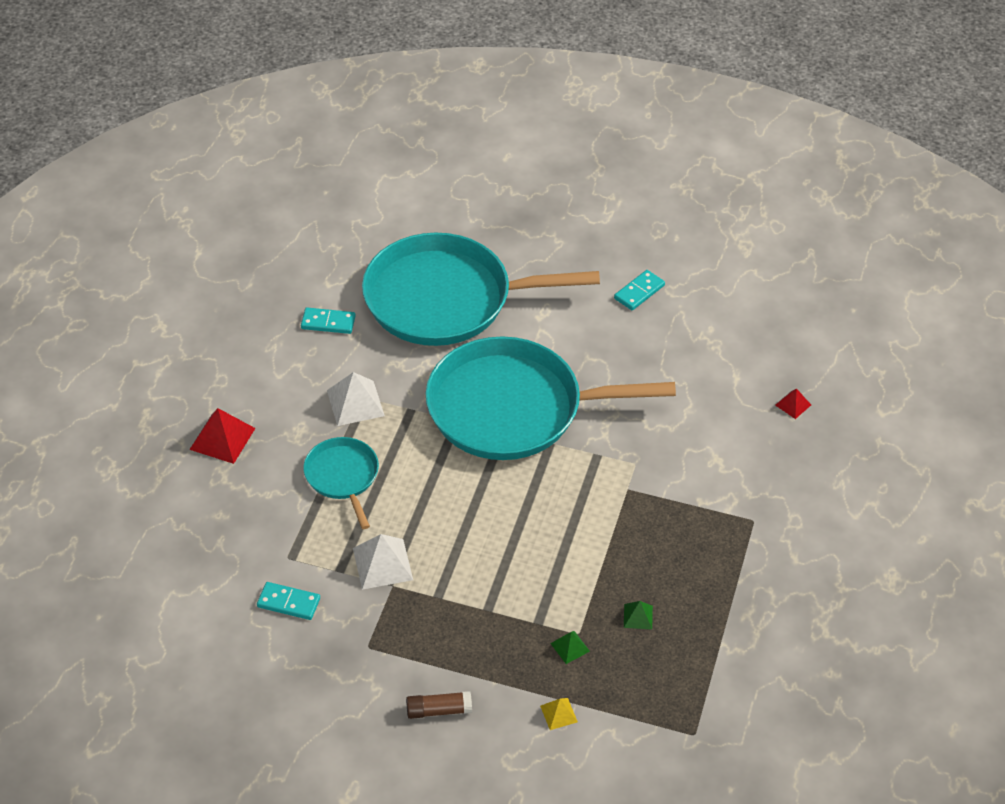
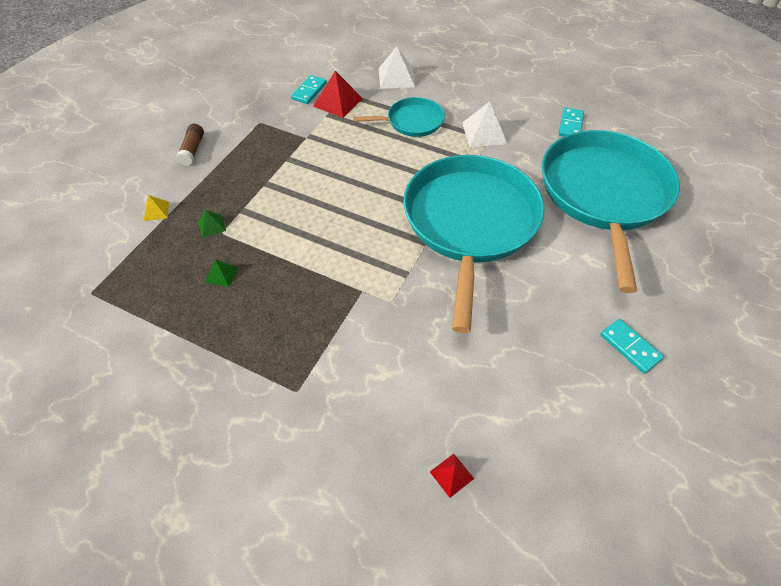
camera: 100 degrees right, 5 degrees up
red pyramid [189,408,255,464] -> red pyramid moved to [313,71,363,118]
white pyramid [353,534,413,590] -> white pyramid moved to [378,46,415,89]

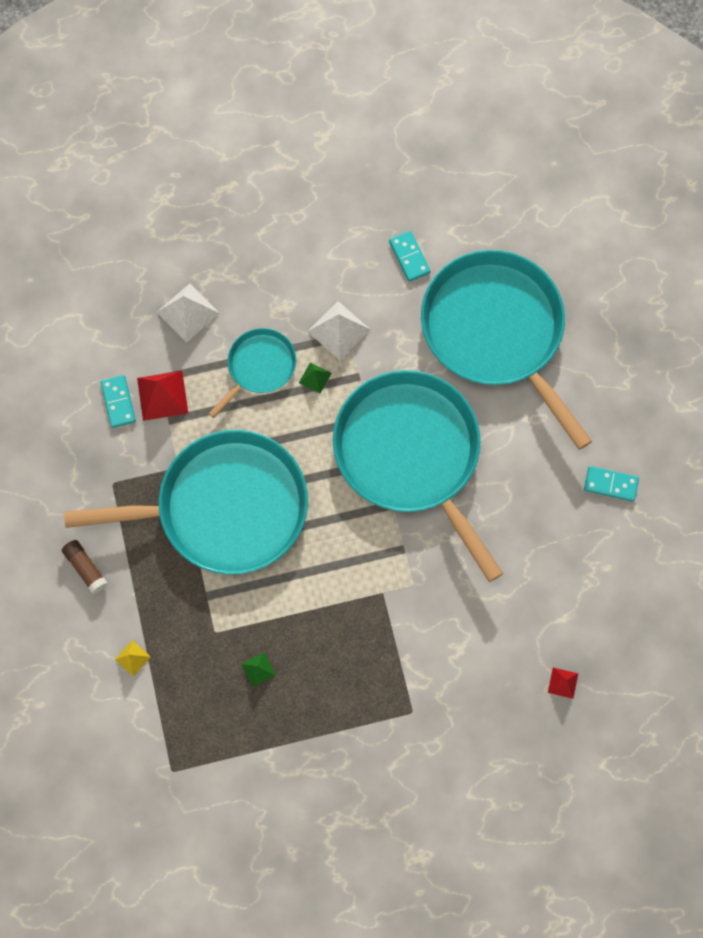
camera: 40 degrees left, 20 degrees up
green pyramid [198,210,226,238] -> green pyramid moved to [299,363,331,394]
none -> turquoise pan [64,430,308,575]

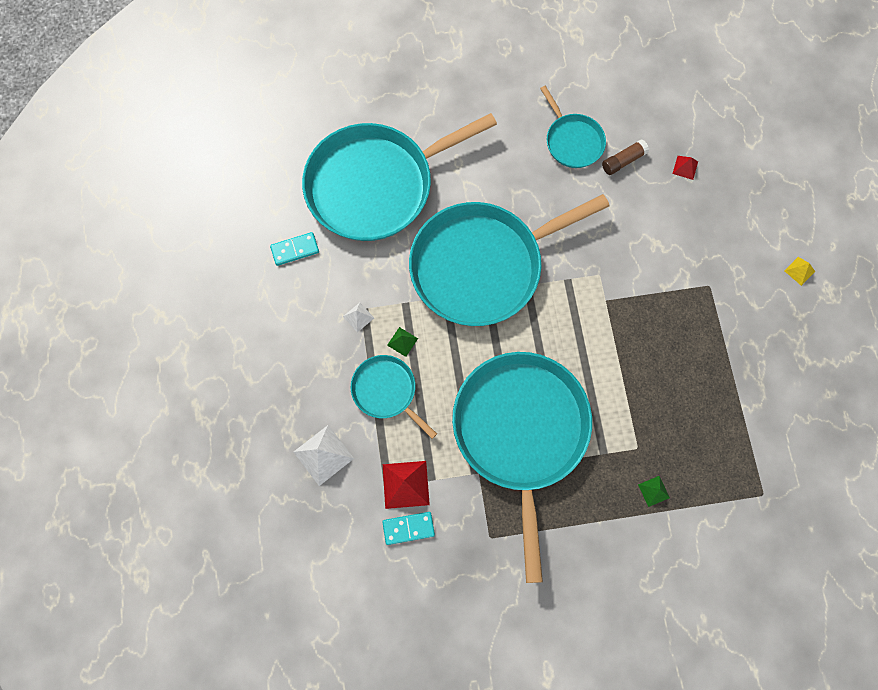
camera: 85 degrees left, 0 degrees up
brown glue stick [62,540,108,594] -> brown glue stick moved to [602,139,649,175]
yellow pyramid [115,640,151,677] -> yellow pyramid moved to [784,257,815,286]
green pyramid [241,652,276,687] -> green pyramid moved to [638,476,670,507]
white pyramid [307,301,371,360] -> white pyramid [343,303,374,332], size x0.54
turquoise domino [584,466,639,502] -> none
none -> turquoise pan [540,86,606,168]

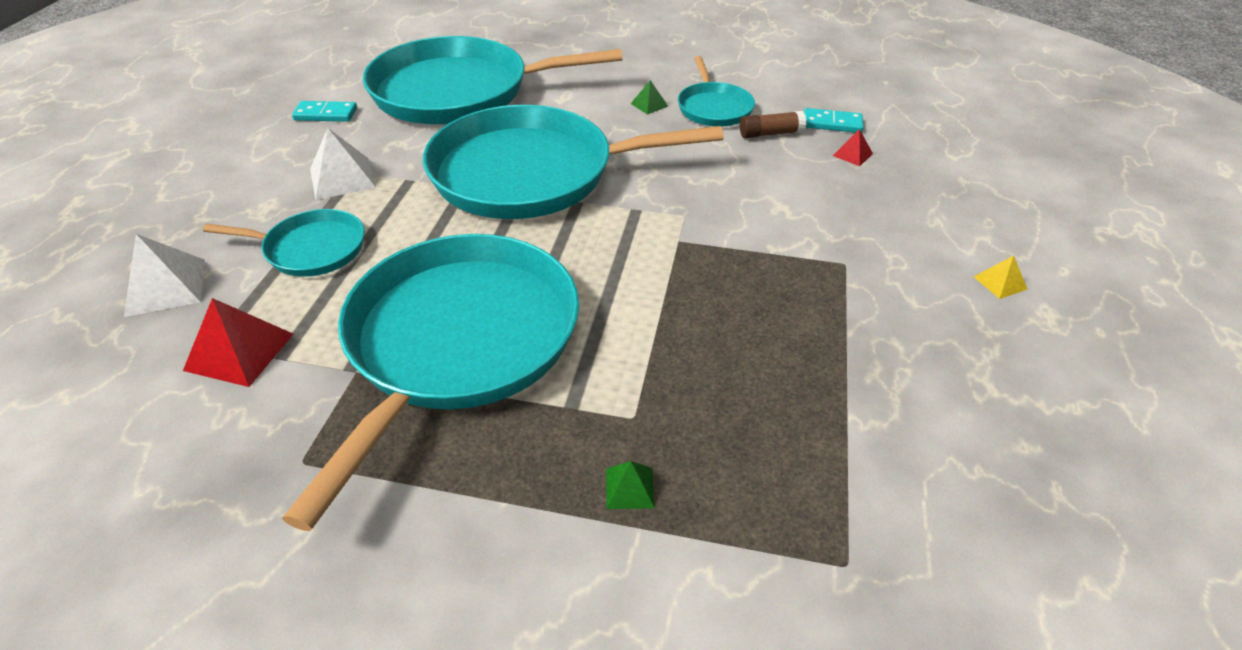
camera: 20 degrees right, 30 degrees down
white pyramid [343,303,374,332] -> white pyramid [310,128,376,200], size x1.85
turquoise pan [351,355,437,439] -> turquoise pan turned 120 degrees clockwise [203,209,365,277]
turquoise domino [382,512,435,545] -> turquoise domino moved to [804,108,864,133]
green pyramid [387,327,418,357] -> green pyramid moved to [631,80,668,115]

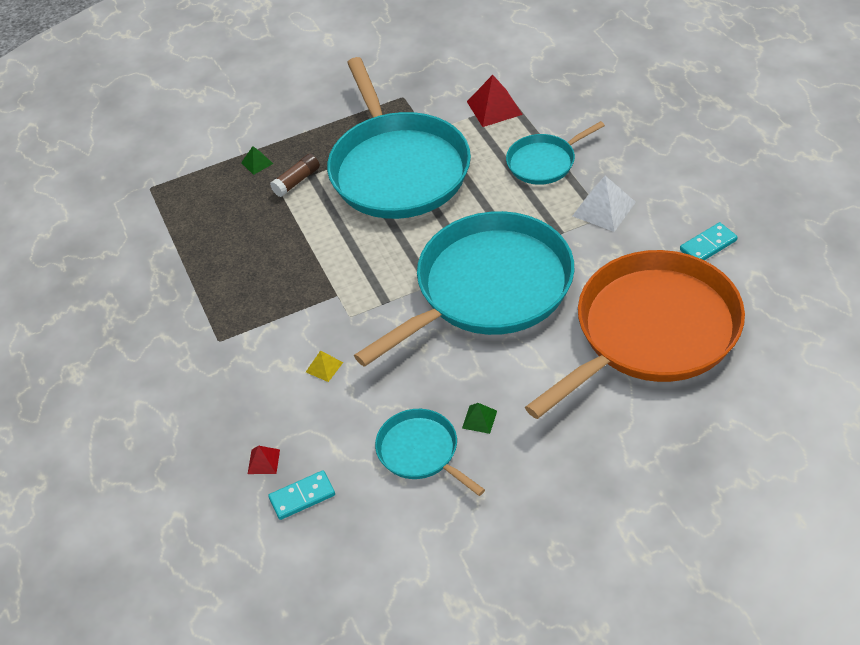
camera: 150 degrees right, 5 degrees up
white pyramid [124,234,205,317] -> none
turquoise pan [363,36,622,124] -> orange pan [525,250,745,419]
brown glue stick [740,111,806,138] -> brown glue stick moved to [270,154,320,197]
yellow pyramid [974,255,1027,299] -> yellow pyramid moved to [306,350,343,382]

